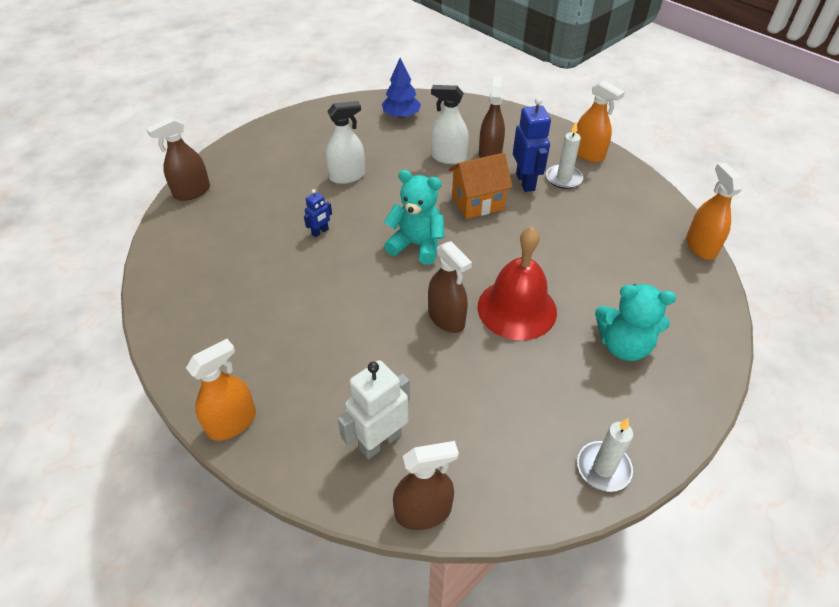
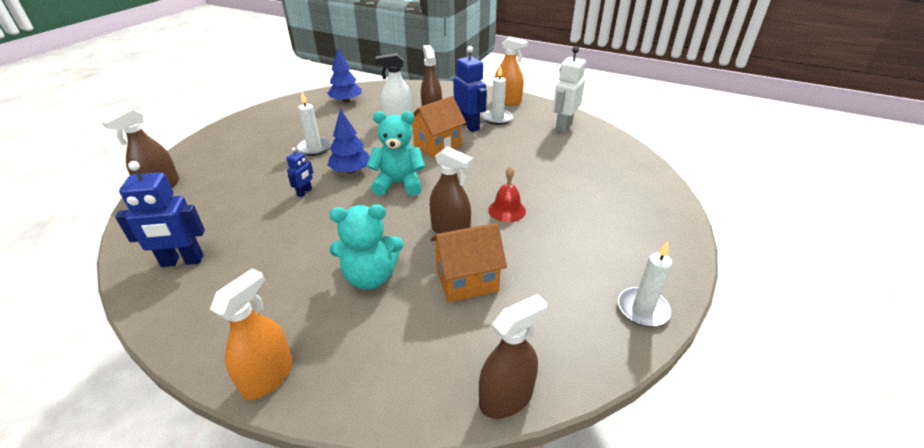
camera: 20 degrees left, 10 degrees down
white spray bottle [326,101,365,184] -> white candle [297,92,331,156]
white robot [338,360,410,459] -> white robot moved to [553,46,586,133]
red bell [478,227,557,341] -> red bell [488,166,526,222], size x0.53
turquoise teddy bear [595,284,676,361] -> turquoise teddy bear moved to [329,204,403,290]
orange spray bottle [686,163,743,260] -> none
none -> blue robot [115,161,205,267]
none -> blue tree [328,109,370,174]
none -> orange house [430,223,507,302]

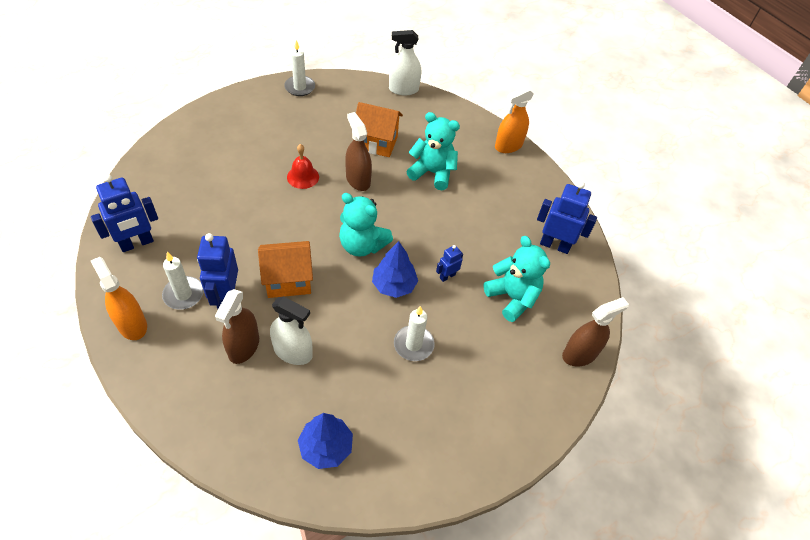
camera: 155 degrees left, 15 degrees up
brown spray bottle [479,294,547,419] -> white spray bottle [389,30,421,95]
white robot [553,46,586,133] -> blue robot [91,174,158,252]
none -> turquoise teddy bear [483,236,550,322]

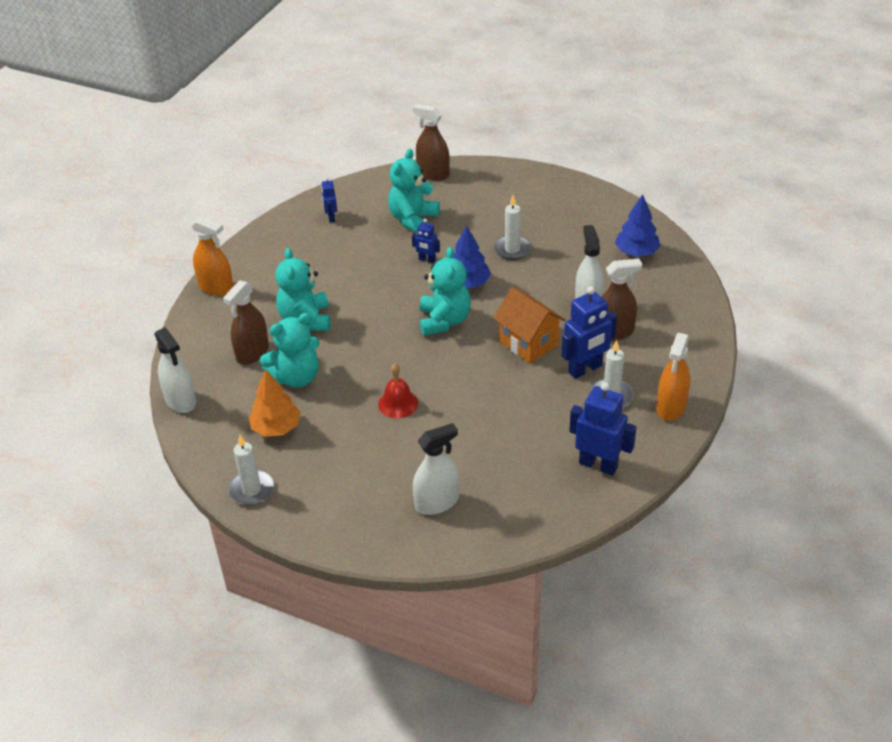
camera: 115 degrees left, 10 degrees down
brown spray bottle [345,112,372,191] -> brown spray bottle moved to [223,280,269,365]
orange house [356,102,403,157] -> turquoise teddy bear [260,313,319,388]
blue robot [537,181,597,254] -> blue robot [321,177,337,222], size x0.53
none -> orange tree [249,369,301,437]
none -> white spray bottle [413,423,459,515]

